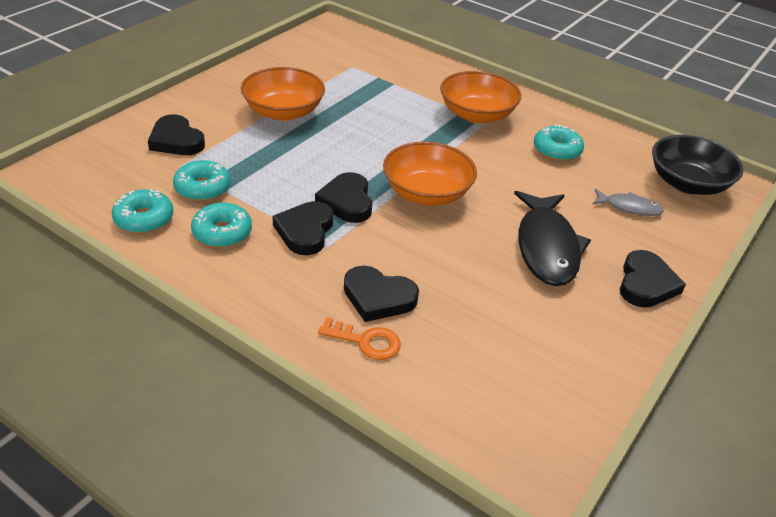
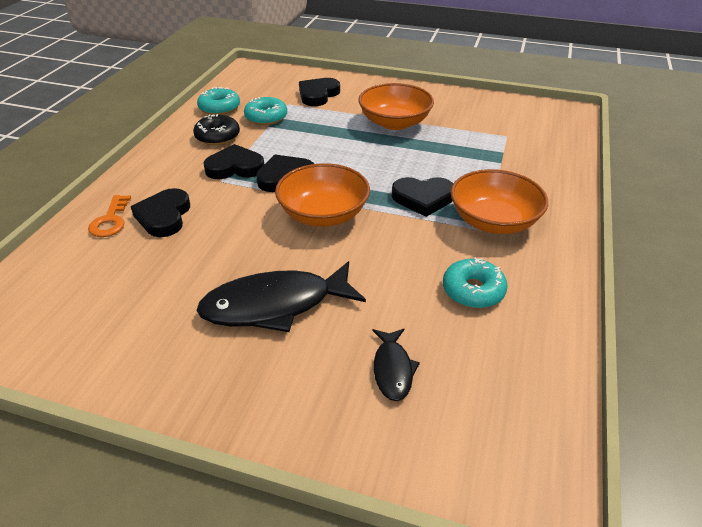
camera: 75 degrees right, 0 degrees up
turquoise donut [191,203,252,247] -> black donut [193,114,240,145]
grey fish [593,189,664,216] -> black fish [372,329,420,401]
black heart [620,250,686,308] -> black heart moved to [392,177,454,217]
black bowl [652,135,744,195] -> none

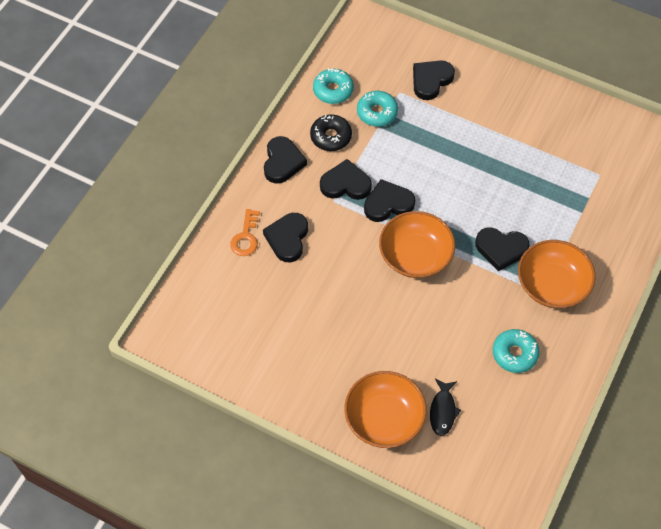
camera: 10 degrees right, 20 degrees up
black fish [196,261,366,332] -> none
orange bowl [358,83,434,130] -> orange bowl moved to [344,371,427,448]
none -> black heart [264,136,307,184]

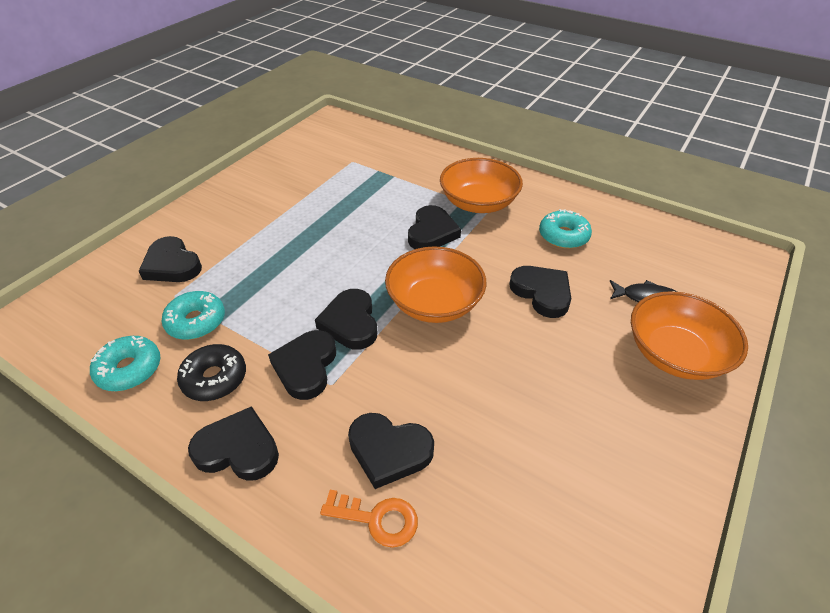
camera: 85 degrees left, 15 degrees down
none -> black heart [509,266,571,318]

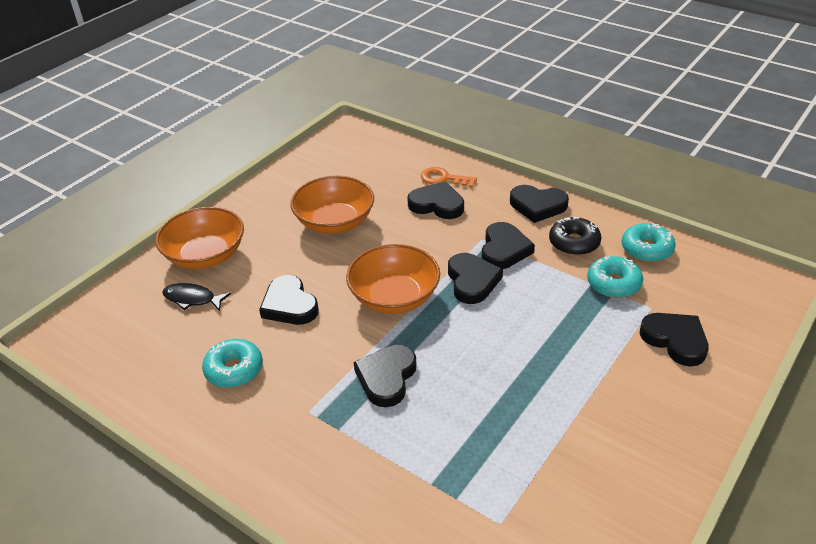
camera: 175 degrees left, 5 degrees down
orange bowl [440,158,523,213] -> orange bowl moved to [290,176,374,234]

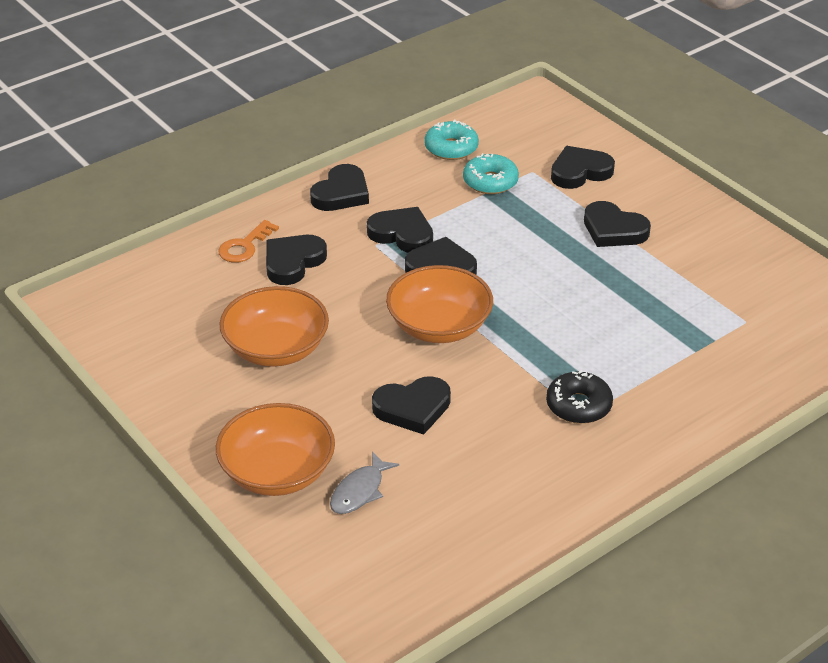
camera: 75 degrees left, 0 degrees up
black fish [162,283,231,311] -> grey fish [330,451,399,514]
turquoise donut [202,339,263,388] -> none
black heart [354,345,416,407] -> black heart moved to [584,201,651,247]
black donut [549,216,602,256] -> black donut moved to [546,370,613,424]

